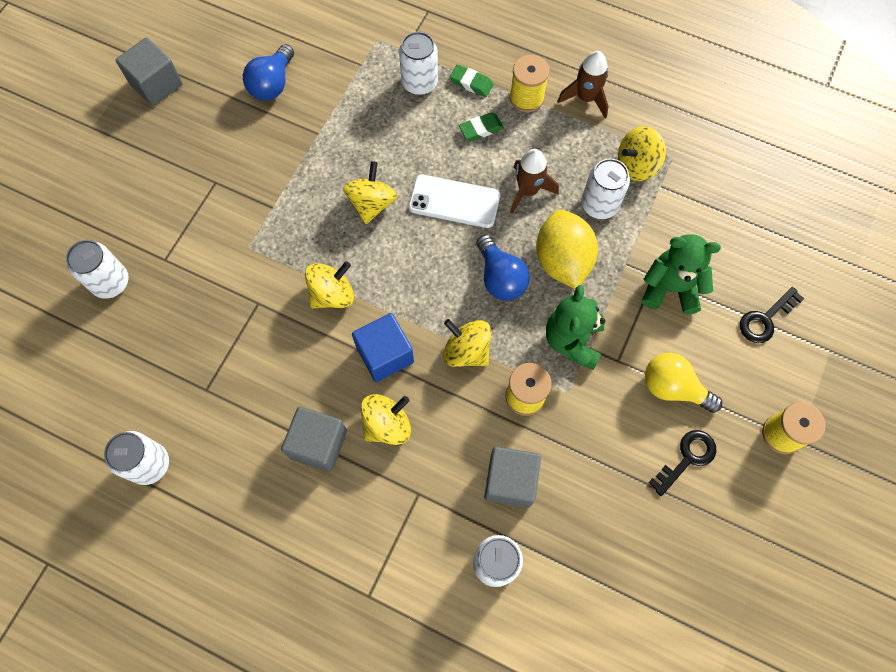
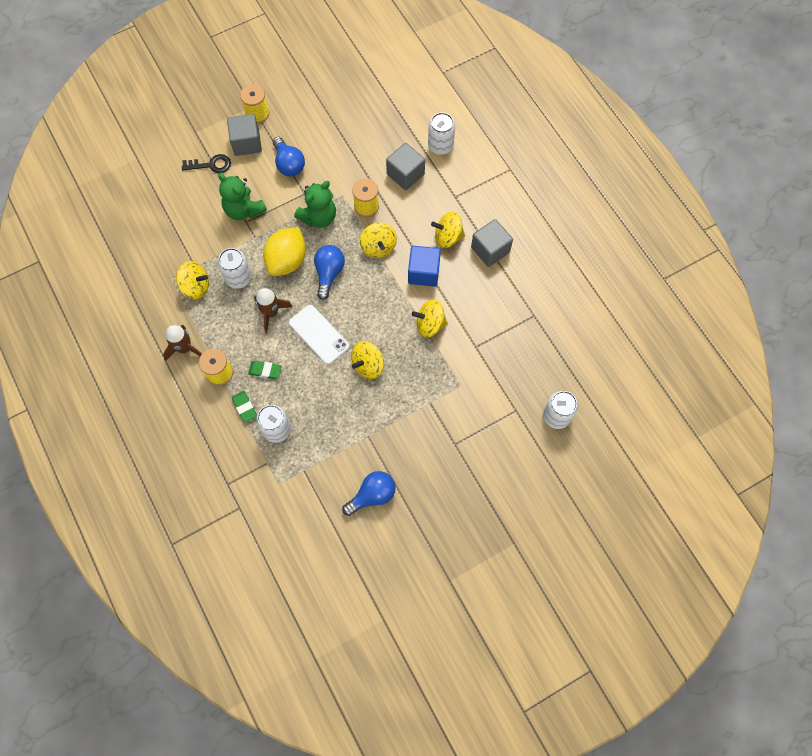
camera: 145 degrees left, 0 degrees up
white can [104,431,169,485] -> none
grey cube [116,37,183,106] -> grey cube moved to [227,114,262,156]
yellow light bulb [645,353,722,413] -> blue light bulb [273,137,305,177]
black key [648,430,716,496] -> none

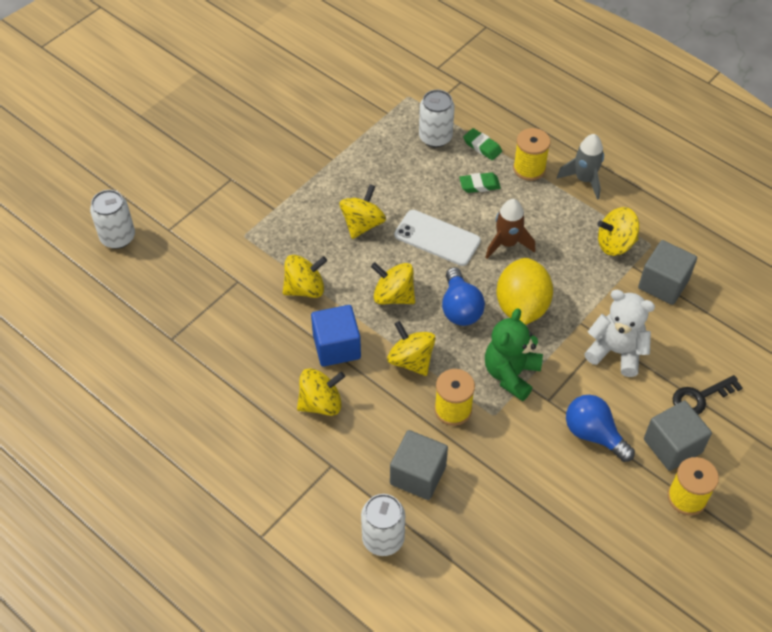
camera: 160 degrees right, 15 degrees down
brown rocket [163,325,202,361] -> grey rocket [557,134,604,200]
green teddy bear [218,173,267,220] -> white teddy bear [584,290,655,377]
white can [218,248,252,289] -> none
blue light bulb [342,471,395,516] -> none
grey cube [471,219,513,267] -> grey cube moved to [638,240,697,305]
none -> yellow spinning top [371,262,415,304]

